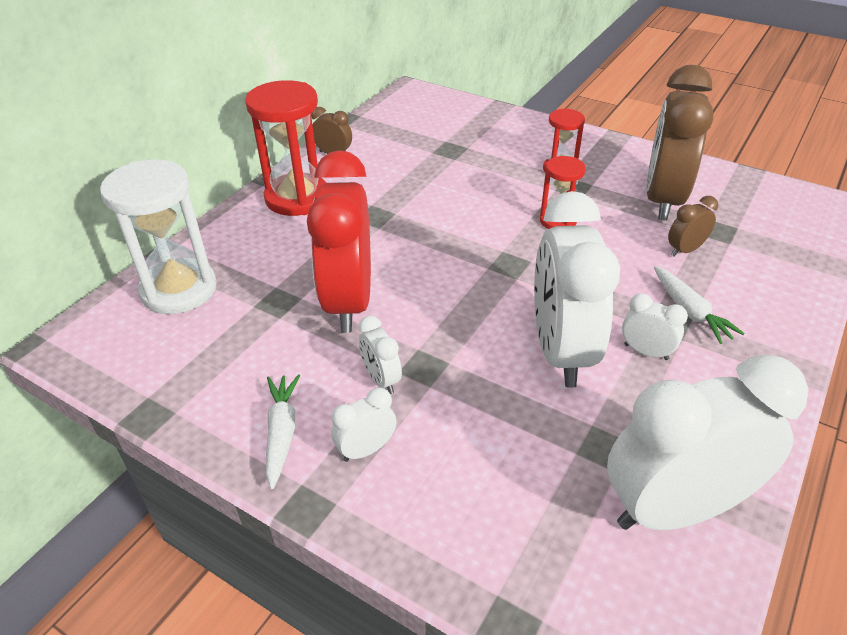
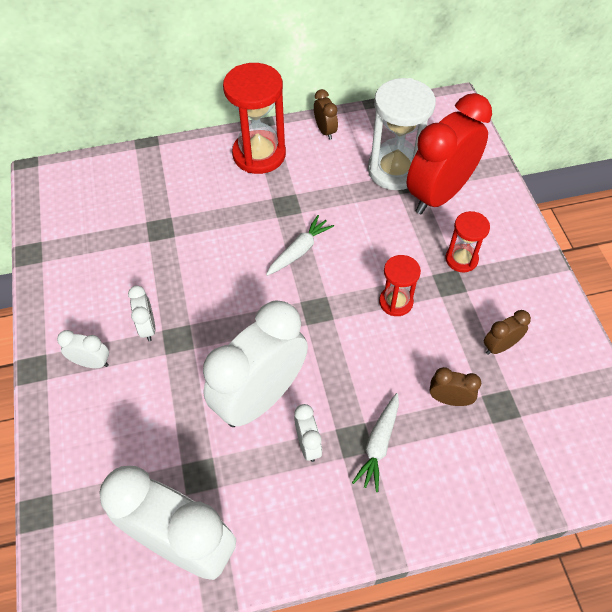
camera: 45 degrees right, 15 degrees up
white hourglass [100,159,217,314] -> white hourglass moved to [368,78,436,190]
white carrot [266,374,300,489] -> white carrot moved to [266,215,334,276]
red clock [307,150,371,333] -> red clock moved to [407,93,492,214]
white clock [359,315,402,394] -> white clock turned 150 degrees clockwise [128,286,156,341]
brown clock [646,65,713,221] -> brown clock [484,310,531,355], size x0.43

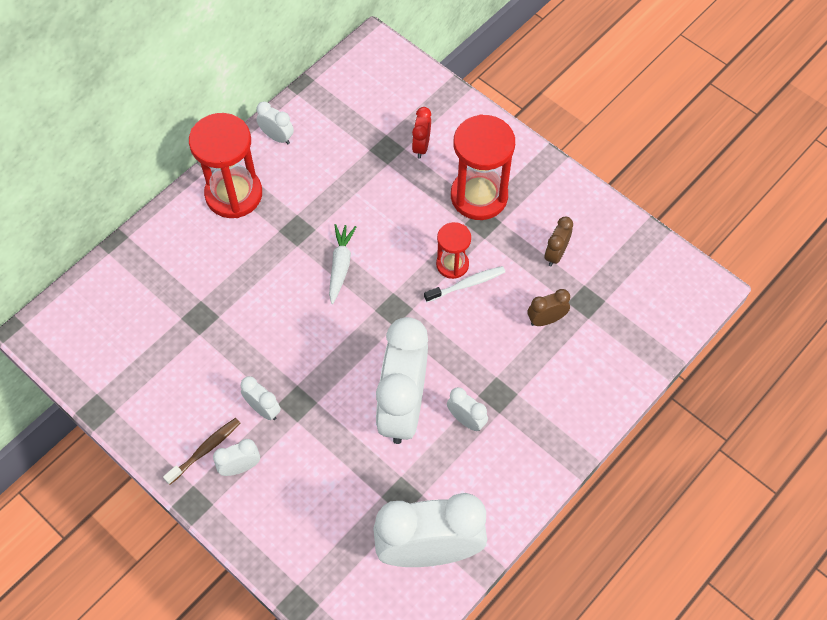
camera: 35 degrees left, 5 degrees up
brown clock [314,89,338,140] -> white clock [256,101,294,144]
white carrot [352,393,399,492] -> none
white hourglass [368,78,436,190] -> none
red clock [407,93,492,214] -> red clock [412,107,431,158], size x0.43
red hourglass [446,211,490,272] -> red hourglass [451,114,515,220], size x1.81
none -> brown toothbrush [163,418,240,485]
none -> white toothbrush [424,266,505,302]

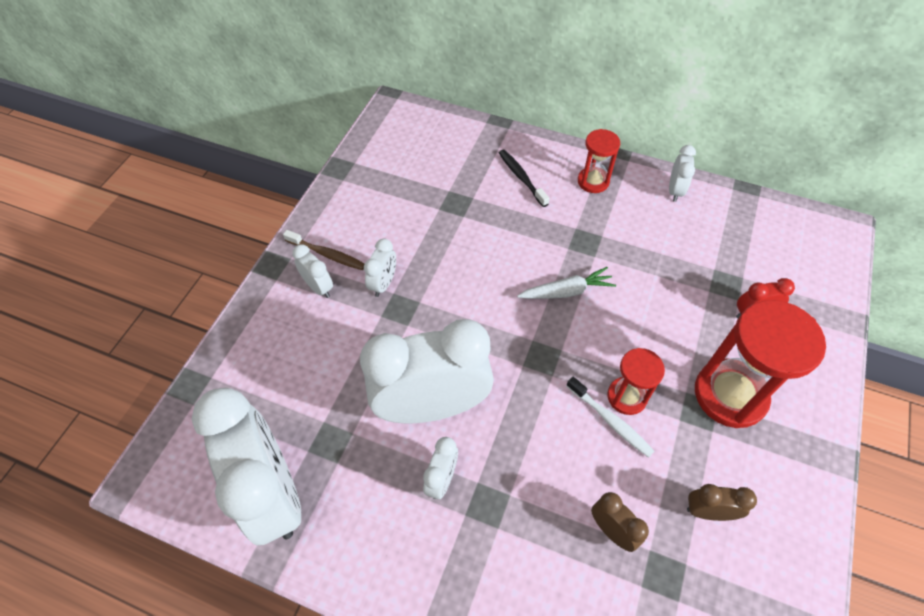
camera: 70 degrees right, 5 degrees down
red hourglass [189,113,262,218] -> red hourglass [578,129,620,193], size x0.55
none -> black toothbrush [499,150,550,207]

